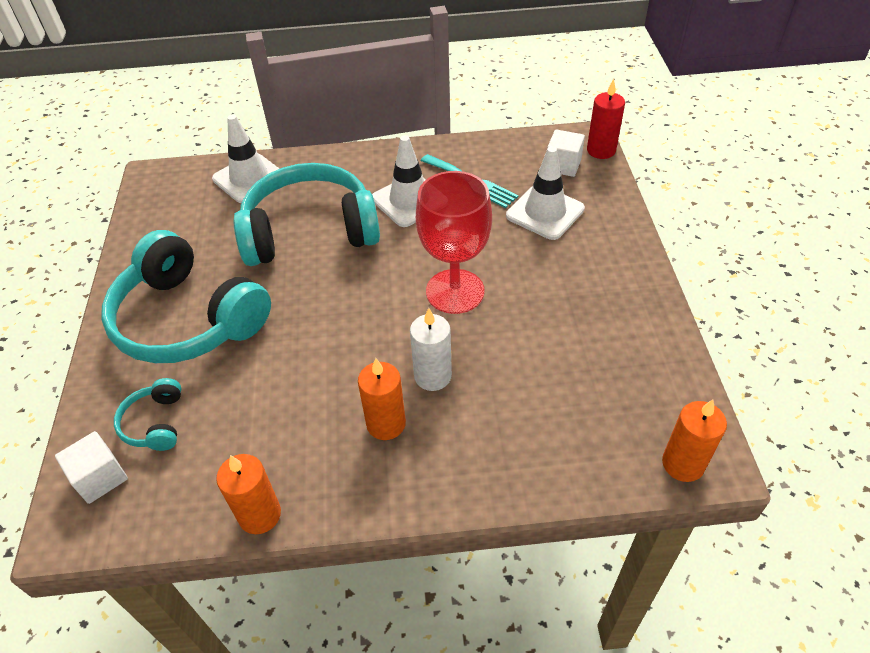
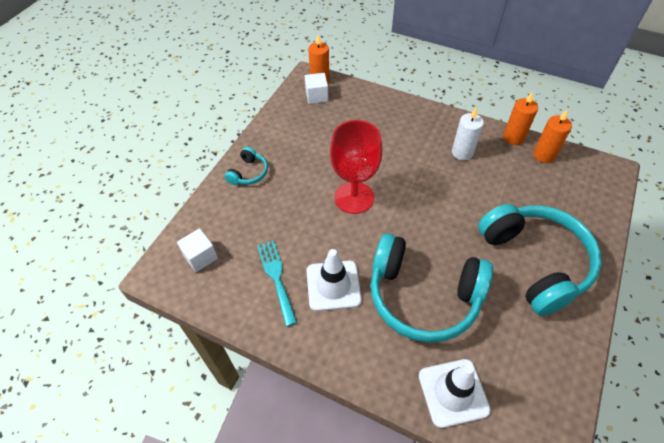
camera: 150 degrees left, 5 degrees up
white cube [55,431,128,504] -> white cube moved to [305,73,328,104]
turquoise headphones [114,378,181,451] -> turquoise headphones moved to [225,147,268,185]
orange candle [358,358,406,440] -> orange candle moved to [533,110,572,163]
white candle [410,308,452,391] -> white candle moved to [452,108,484,160]
white traffic cone [506,146,585,240] -> none
red candle [587,79,625,159] -> none

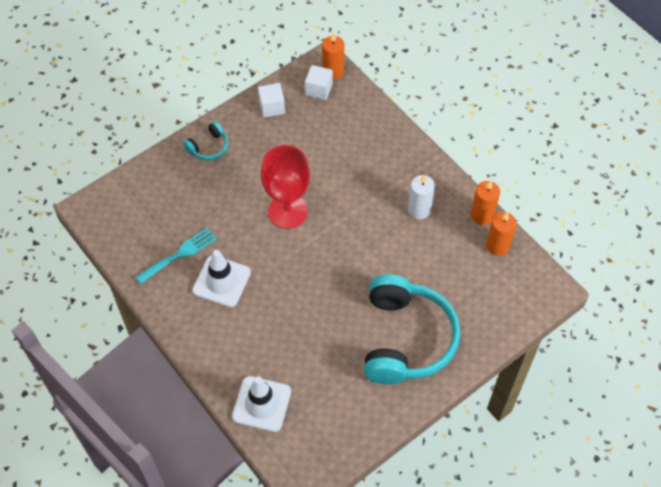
camera: 25 degrees right, 5 degrees up
white cube [177,229,218,272] -> white cube moved to [258,83,285,117]
turquoise fork [257,241,297,327] -> turquoise fork turned 45 degrees clockwise [136,227,217,284]
turquoise headphones [371,233,493,343] -> none

